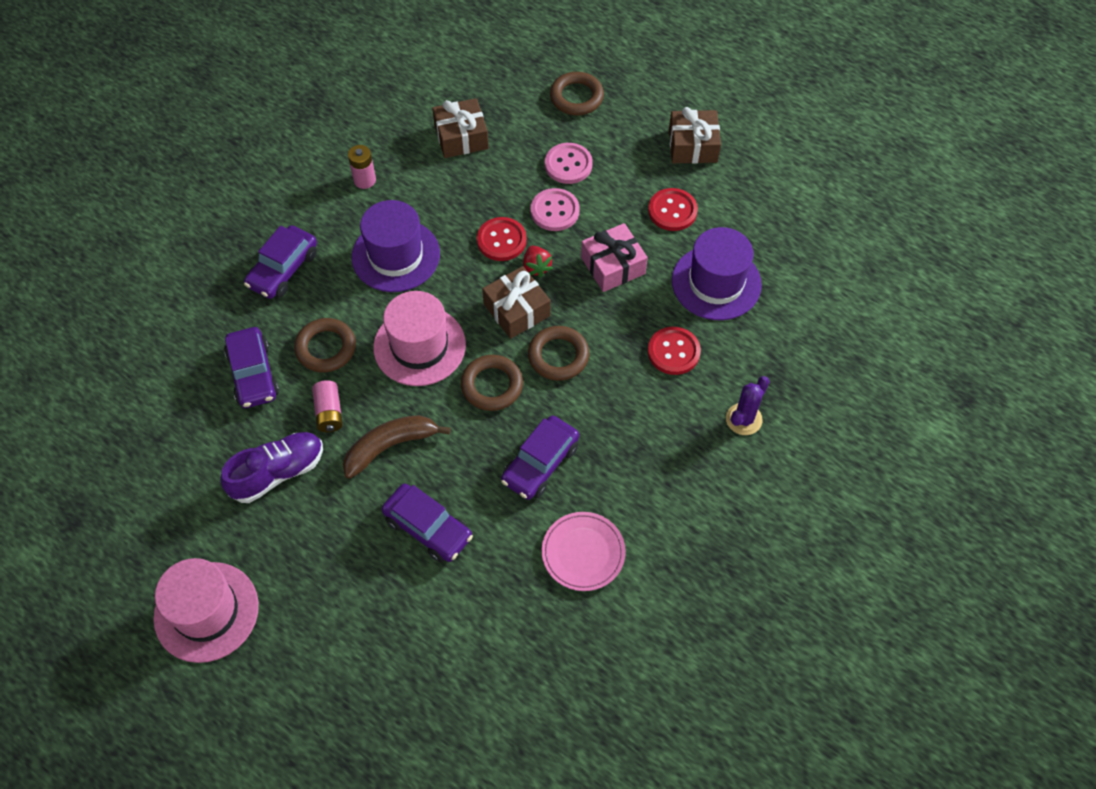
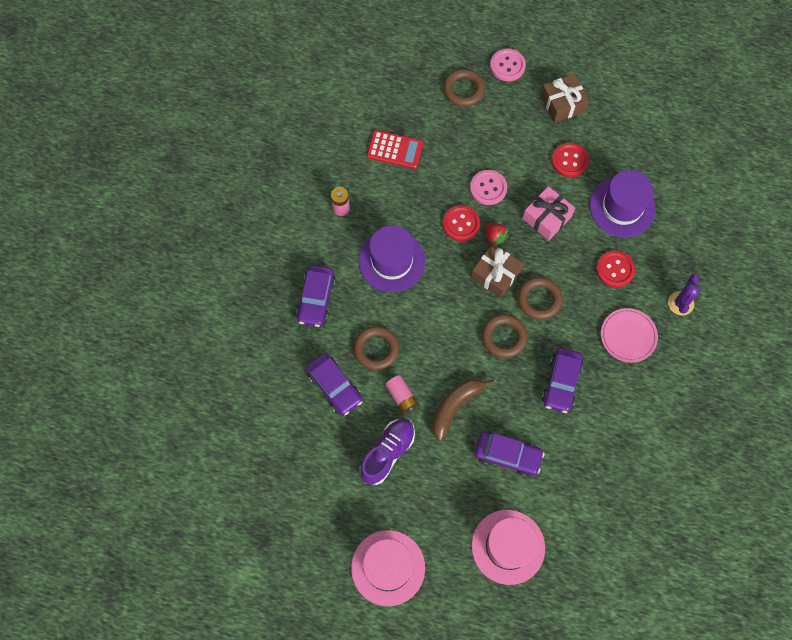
camera: 20 degrees left, 10 degrees up
pink hat [373,291,466,386] -> pink hat moved to [471,510,545,585]
brown gift [432,98,489,158] -> red calculator [367,130,423,169]
pink plate [542,512,626,591] -> pink plate moved to [601,308,658,363]
pink button [545,143,593,184] -> pink button moved to [490,48,526,81]

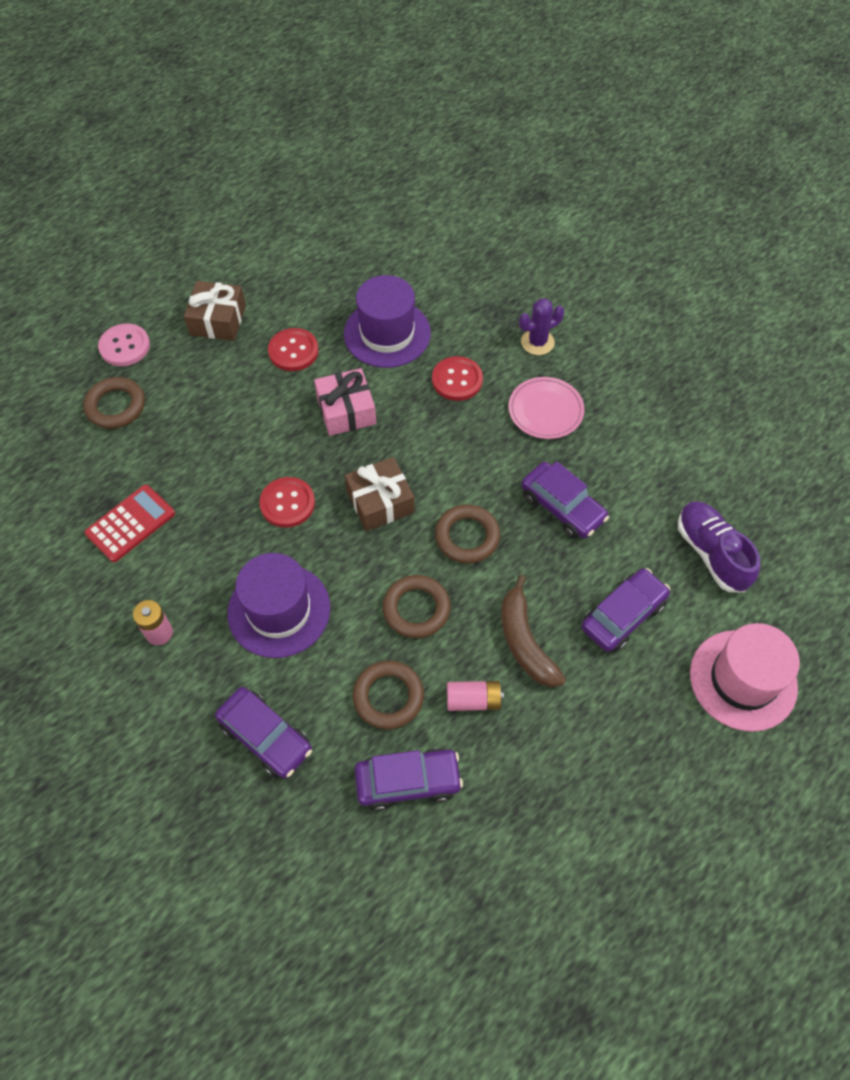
camera: 60 degrees left, 10 degrees down
pink hat [351,530,425,606] -> none
purple shoe [360,419,415,485] -> purple shoe moved to [678,501,760,592]
pink button [470,170,507,205] -> none
red strawberry [485,223,509,246] -> none
brown ring [517,277,563,320] -> brown ring moved to [382,575,451,638]
purple cactus [668,274,700,316] -> purple cactus turned 75 degrees counterclockwise [519,298,564,355]

